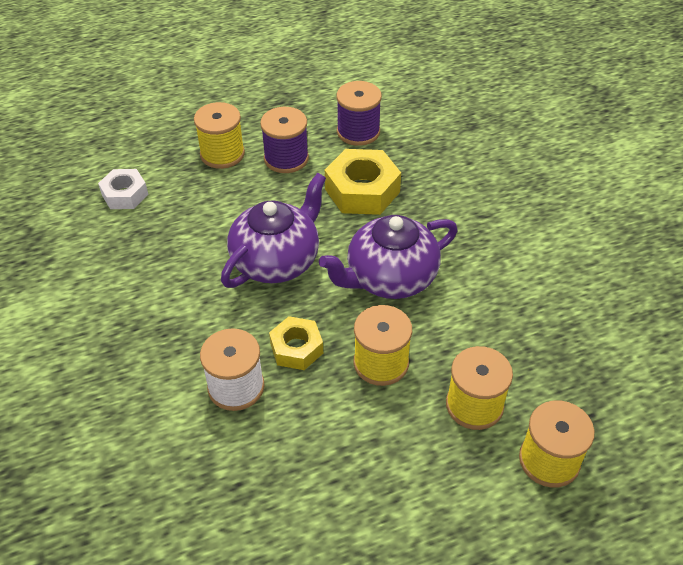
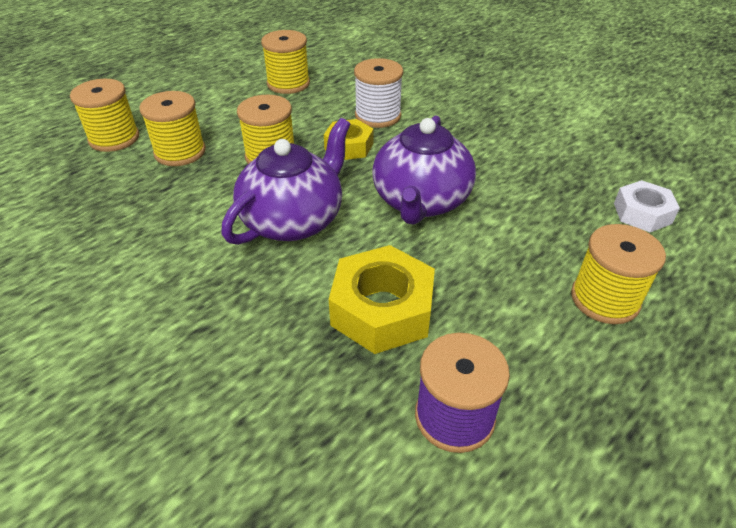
camera: 155 degrees right, 5 degrees down
purple spool [260,107,309,173] -> none
none -> yellow spool [261,30,310,94]

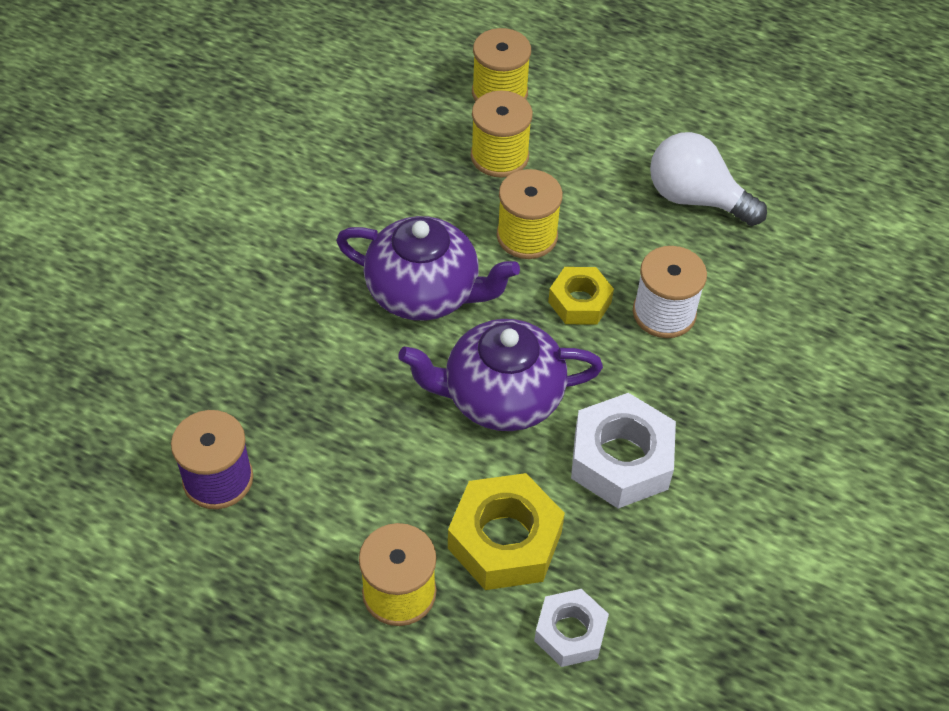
camera: 70 degrees right, 10 degrees up
yellow spool [261,30,310,94] -> white light bulb [650,132,767,226]
yellow nut [329,245,435,354] -> yellow nut moved to [448,473,565,590]
none -> white nut [571,393,676,509]

